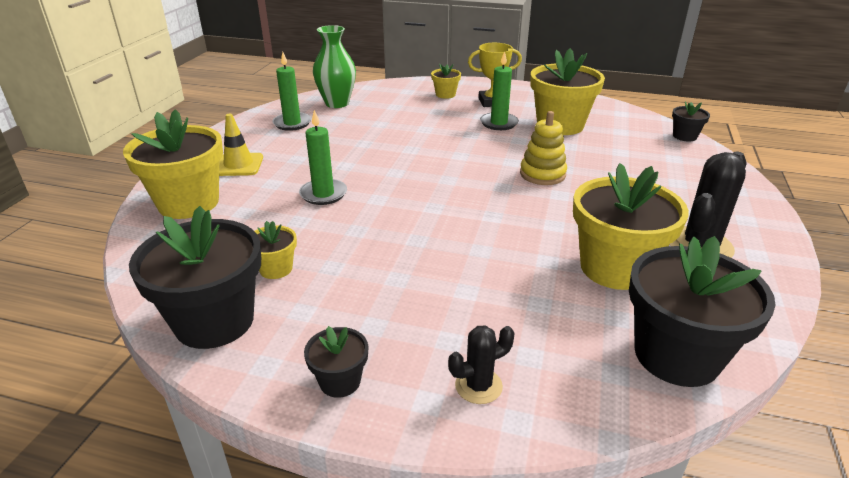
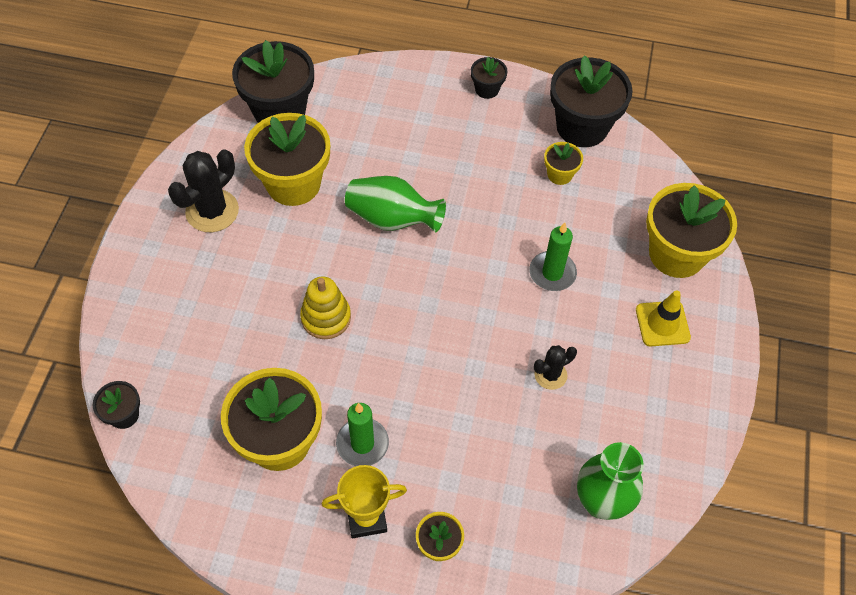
camera: 175 degrees right, 25 degrees up
green candle [272,52,311,131] -> none
black cactus [448,325,515,404] -> black cactus moved to [534,345,577,390]
none -> green vase [345,176,446,232]

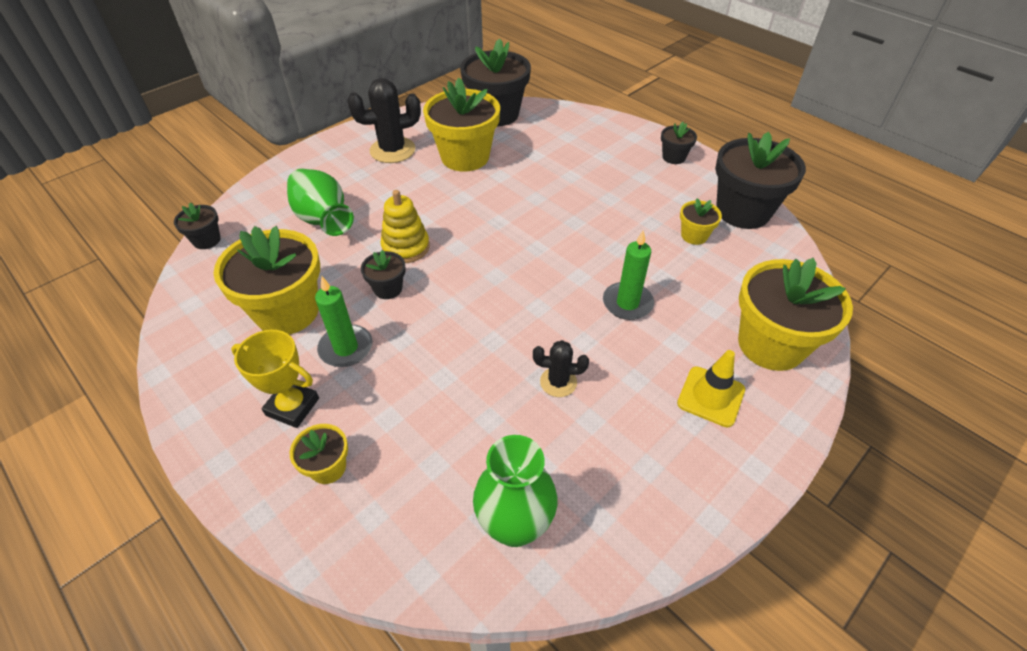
camera: 35 degrees right, 10 degrees down
green vase [345,176,446,232] -> green vase moved to [287,169,354,236]
none -> black flower pot [361,250,406,299]

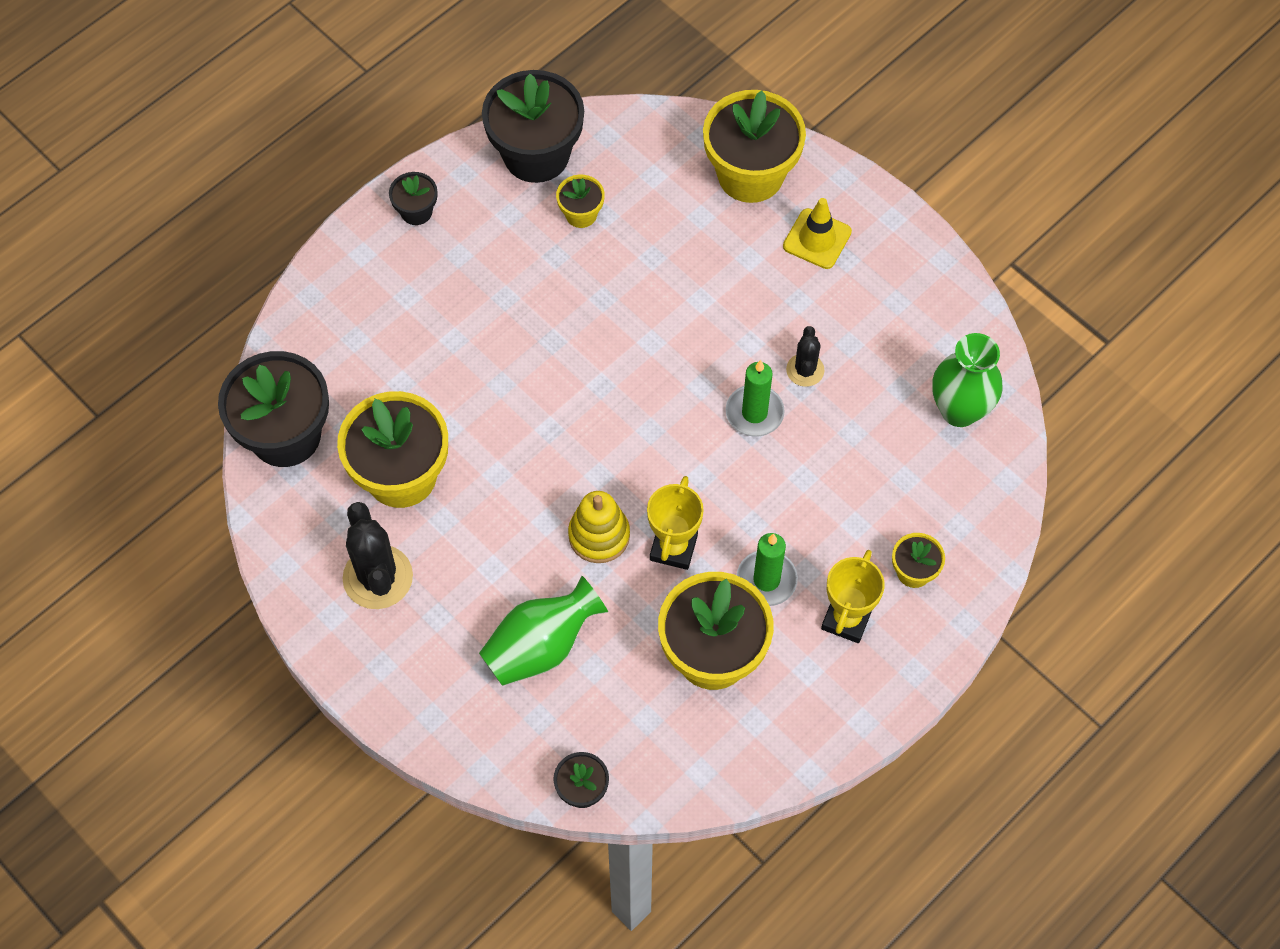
camera: 90 degrees left, 15 degrees up
black flower pot [361,250,406,299] -> yellow trophy [647,476,704,570]
green candle [603,230,654,320] -> green candle moved to [726,360,785,437]

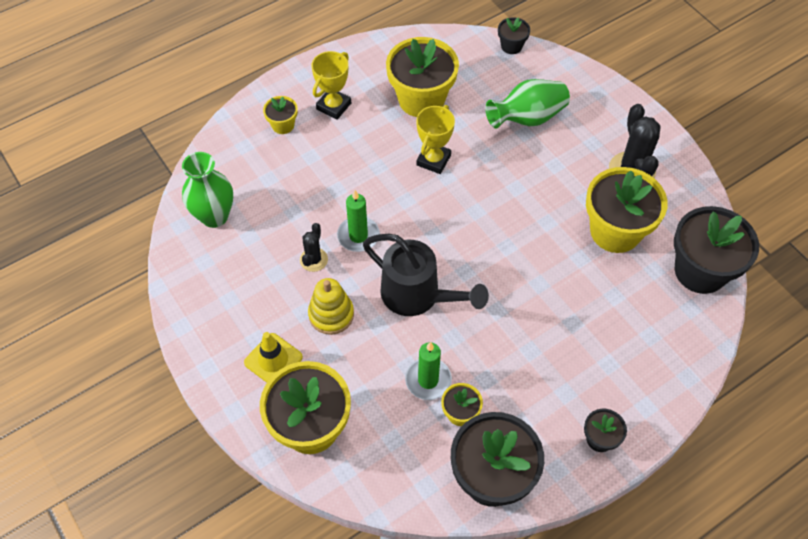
camera: 170 degrees left, 5 degrees down
yellow stacking toy [568,491,630,563] -> yellow stacking toy moved to [308,278,354,335]
green candle [737,533,798,606] -> green candle moved to [405,342,452,400]
none -> black watering can [363,234,489,316]

